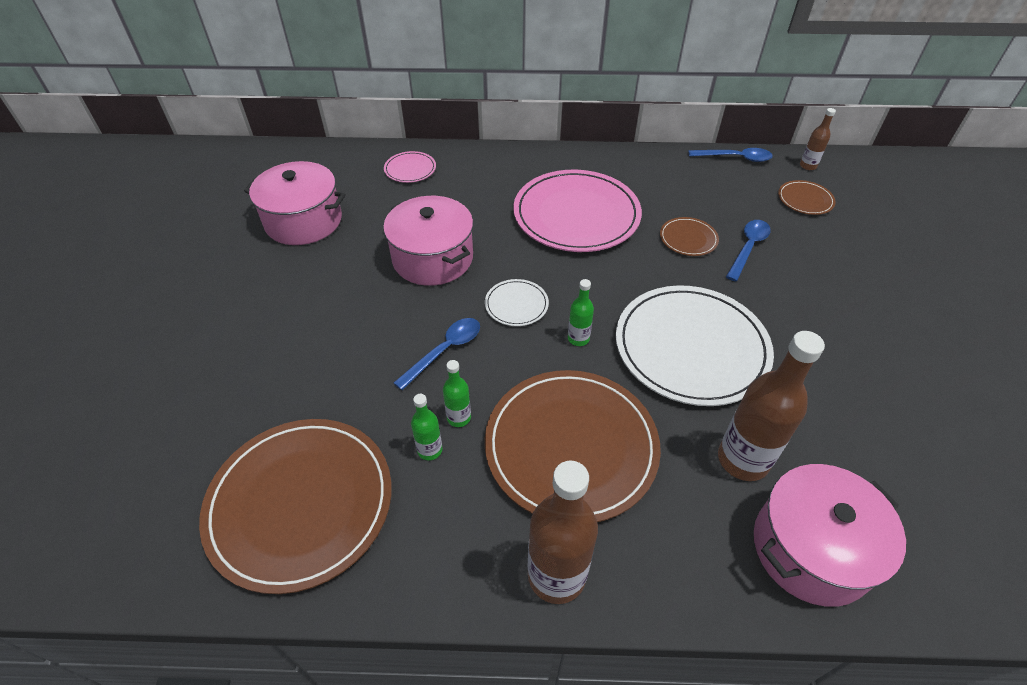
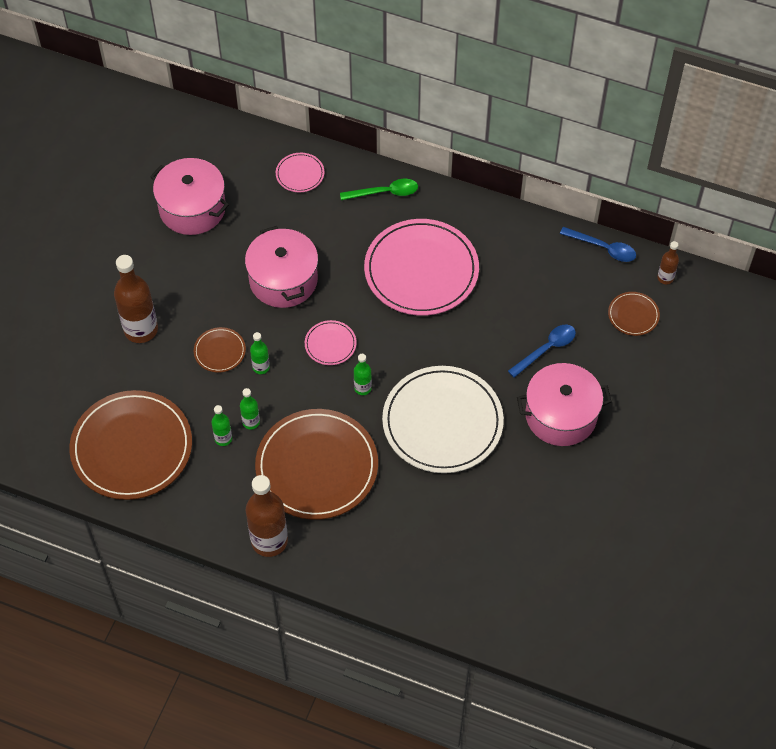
camera: 20 degrees right, 10 degrees up
blue spoon [394,318,480,390] -> green bottle [250,332,270,374]
white plate [485,279,549,326] -> pink plate [305,320,357,365]
brown plate [660,217,719,256] -> brown plate moved to [194,327,246,373]
brown bottle [718,331,825,481] -> brown bottle moved to [114,255,158,343]
pink pot [754,464,906,607] -> pink pot moved to [517,363,611,446]
none -> green spoon [340,179,418,200]

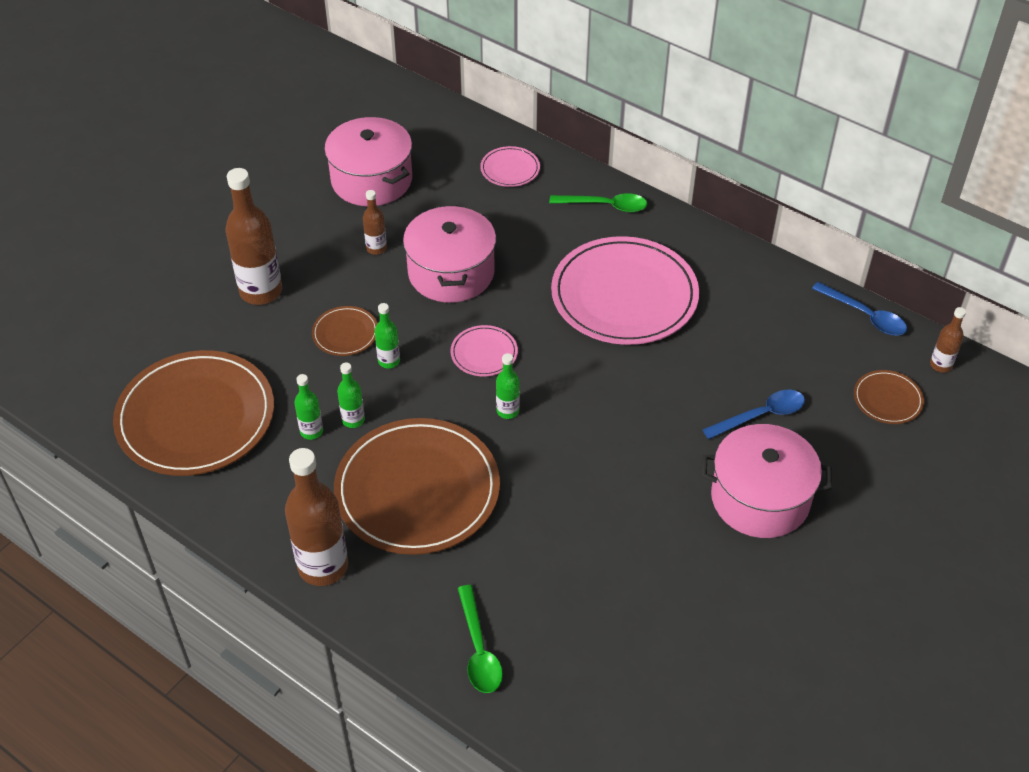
camera: 15 degrees right, 10 degrees down
white plate [382,366,504,473] -> none
none -> brown bottle [363,190,387,255]
none -> green spoon [458,585,503,693]

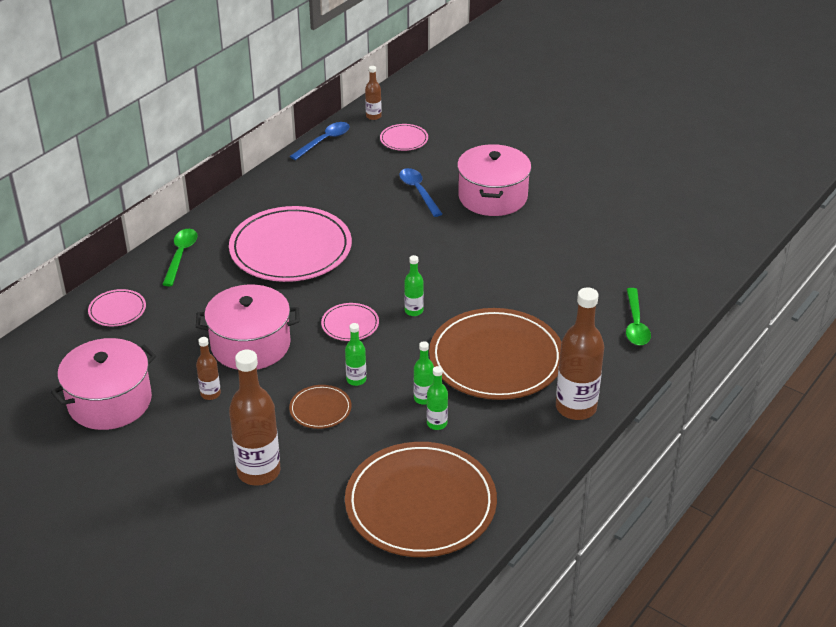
camera: 90 degrees left, 10 degrees down
green spoon [458,585,503,693] -> green spoon turned 105 degrees clockwise [626,288,651,346]
brown plate [854,370,924,424] -> pink plate [380,124,428,151]

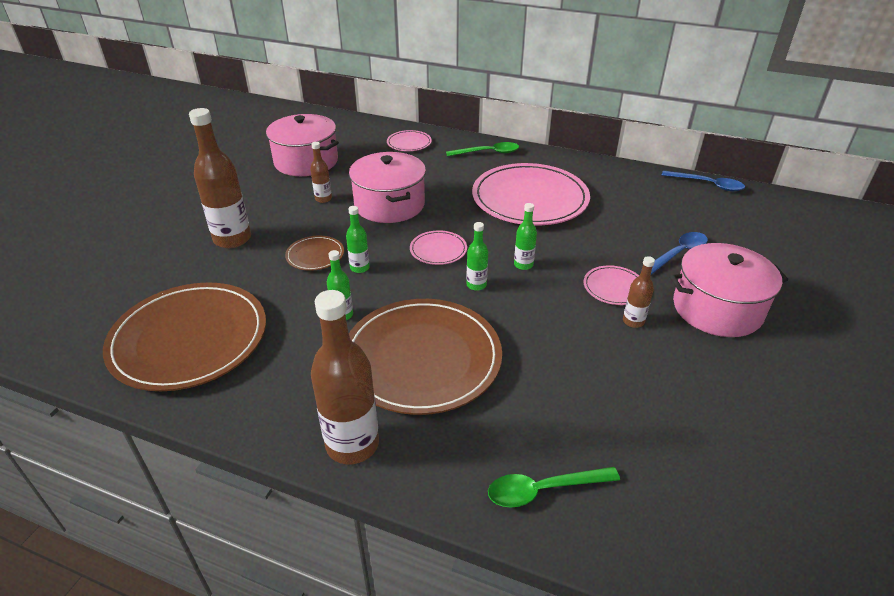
camera: 75 degrees right, 0 degrees up
brown bottle [365,66,382,120] -> brown bottle moved to [623,256,655,328]
pink plate [380,124,428,151] -> pink plate moved to [584,265,639,305]
green bottle [427,366,448,430] -> green bottle moved to [514,203,537,270]

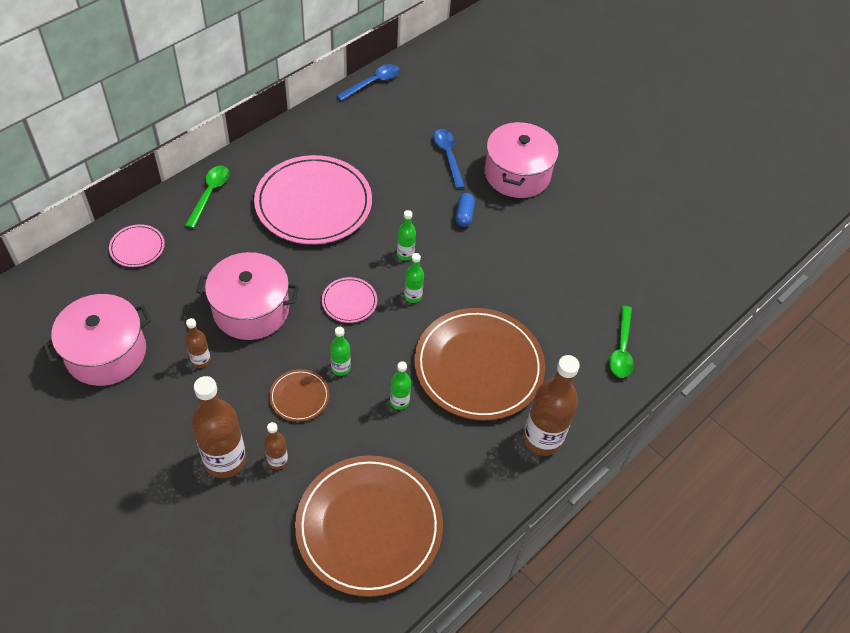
camera: 70 degrees left, 15 degrees up
pink plate [584,265,639,305] -> blue capsule [456,193,475,227]
brown bottle [623,256,655,328] -> brown bottle moved to [264,422,288,470]

